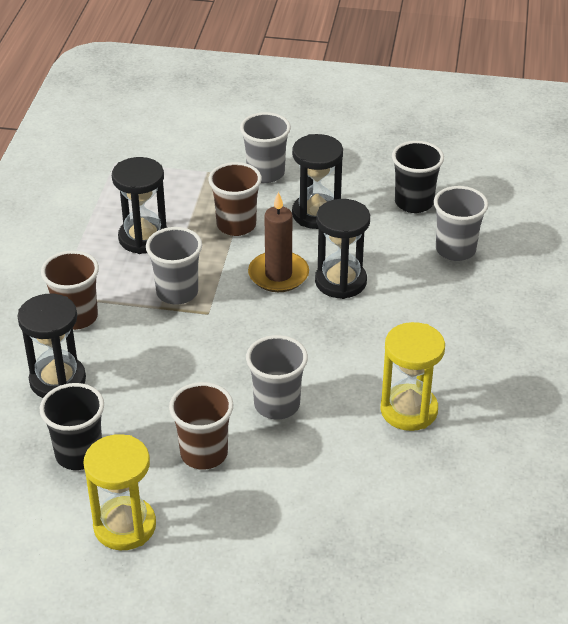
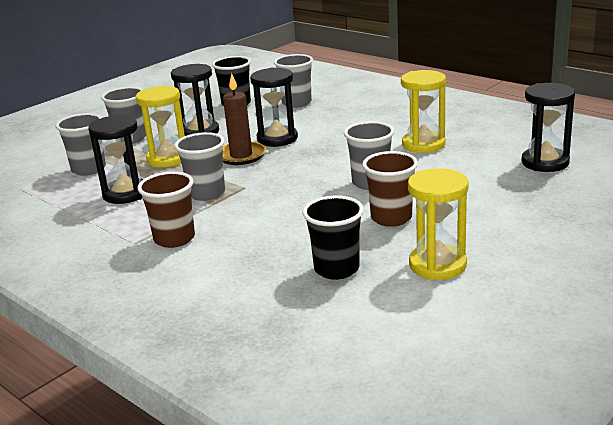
camera: 55 degrees left, 15 degrees down
black hourglass [17,294,86,398] -> black hourglass moved to [521,83,575,172]
brown cup [209,162,262,236] -> yellow hourglass [136,86,185,167]
none -> grey cup [56,113,106,176]

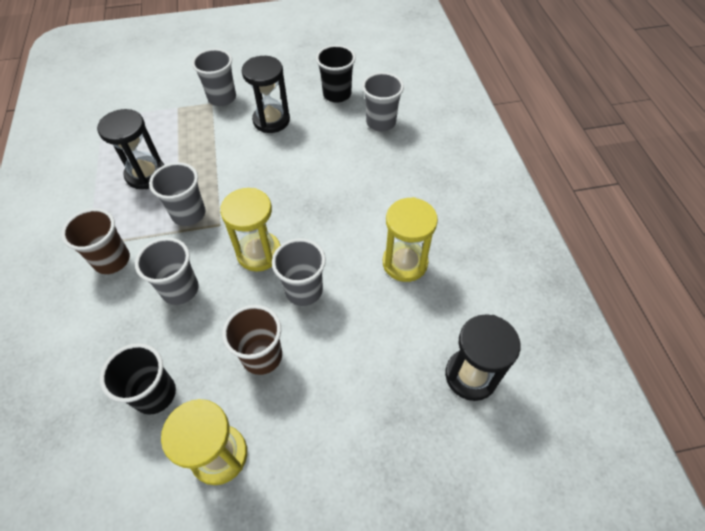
camera: 35 degrees right, 30 degrees up
grey cup [56,113,106,176] -> grey cup moved to [135,237,199,305]
yellow hourglass [136,86,185,167] -> yellow hourglass moved to [220,188,280,272]
brown candle [223,73,266,165] -> none
black hourglass [250,68,298,147] -> none

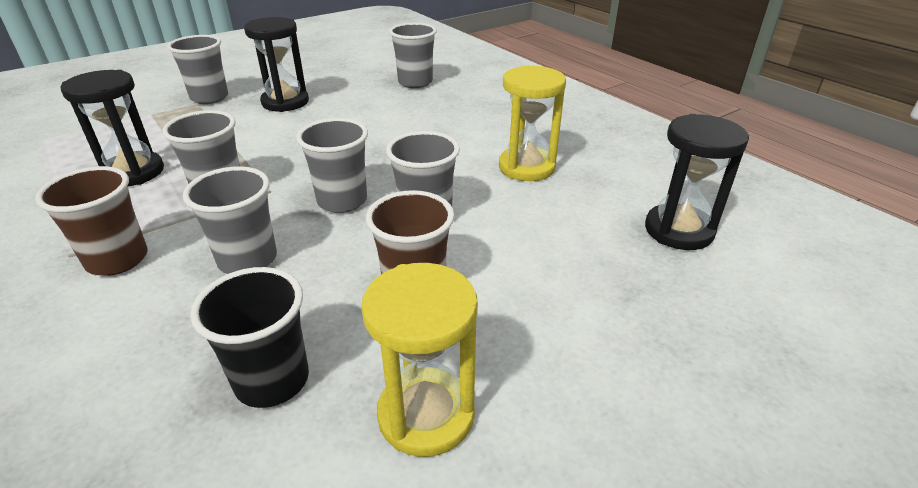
camera: 25 degrees left, 20 degrees down
yellow hourglass [220,188,280,272] -> grey cup [296,118,368,213]
black cup [316,45,356,103] -> none

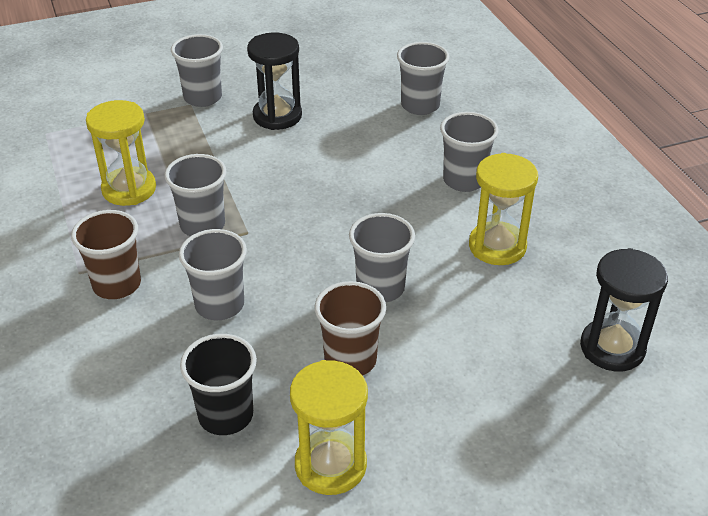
camera: 15 degrees right, 5 degrees up
black hourglass [61,70,164,186] -> yellow hourglass [86,100,156,206]
grey cup [296,118,368,213] -> grey cup moved to [440,112,498,192]

